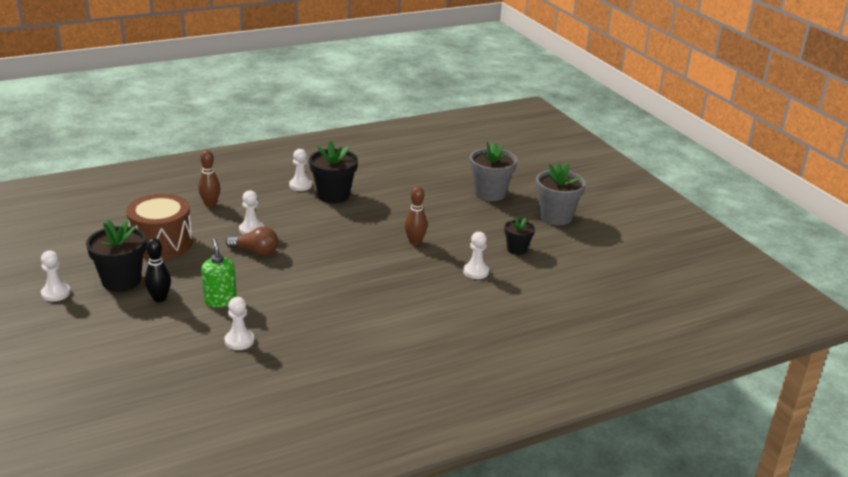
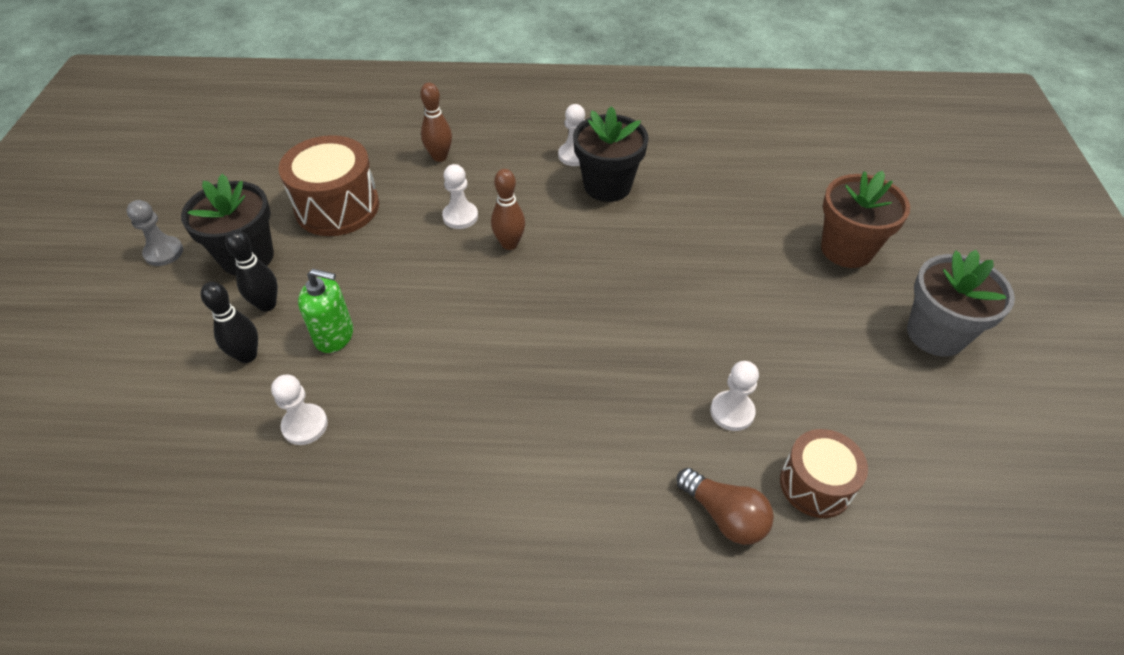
camera: 30 degrees right, 20 degrees up
white pawn [41,251,71,301] -> grey pawn [127,200,183,266]
green soap dispenser [201,238,237,307] -> green soap dispenser turned 90 degrees clockwise [298,269,353,353]
brown light bulb [226,227,278,255] -> brown light bulb moved to [676,468,774,545]
brown bowling pin [405,186,427,245] -> brown bowling pin moved to [491,169,525,250]
grey flower pot [470,142,517,201] -> brown flower pot [821,171,910,268]
black flower pot [504,216,535,255] -> none
none -> black bowling pin [201,282,258,363]
none -> brown drum [780,429,868,518]

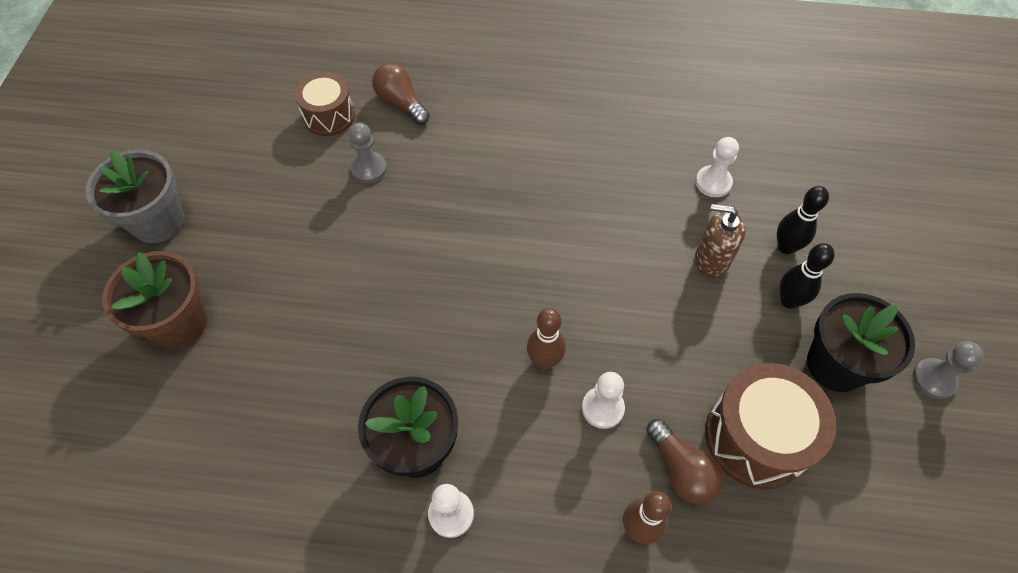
camera: 175 degrees left, 10 degrees up
green soap dispenser [298,269,353,353] -> brown soap dispenser [695,204,746,279]
white pawn [710,361,759,431] -> grey pawn [349,123,387,183]
none -> brown light bulb [646,419,724,504]

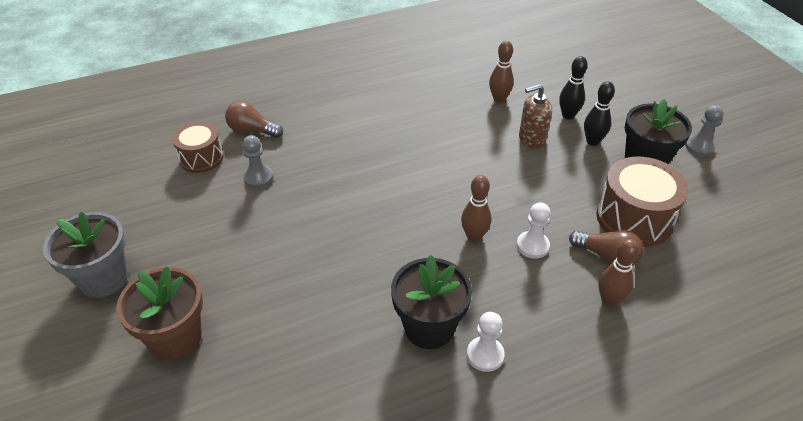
camera: 30 degrees left, 15 degrees down
white pawn [696,137,739,197] -> brown bowling pin [489,41,514,103]

